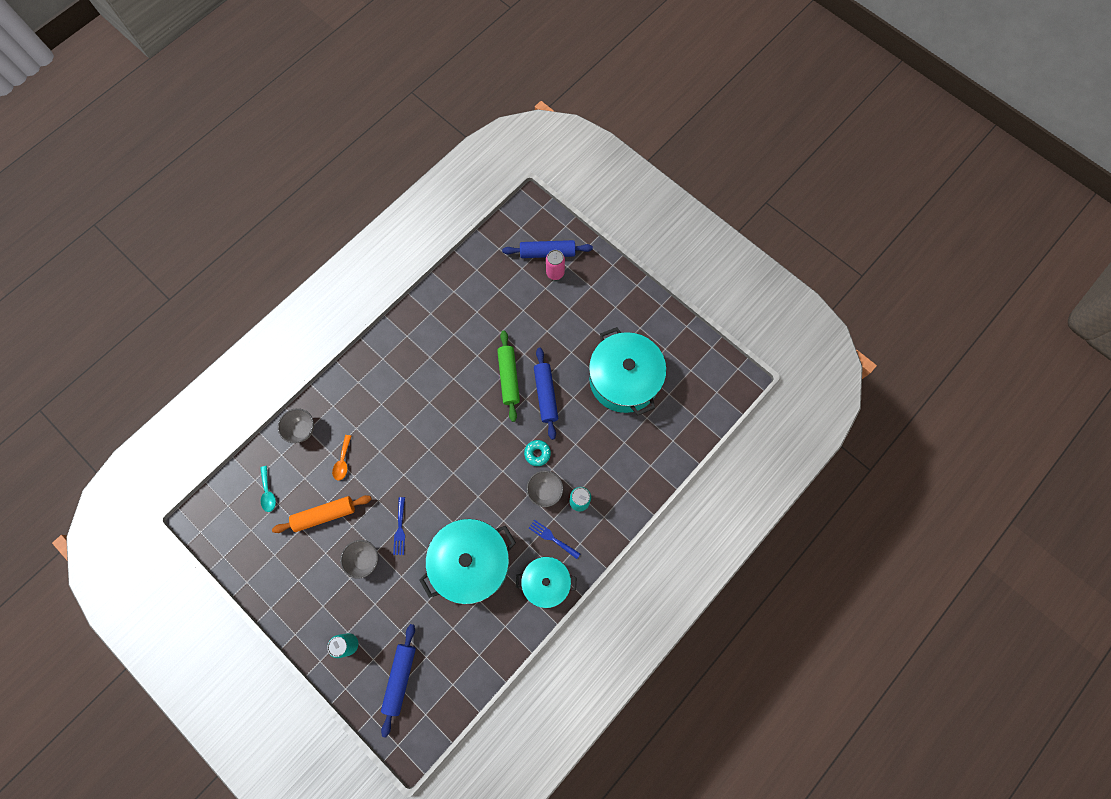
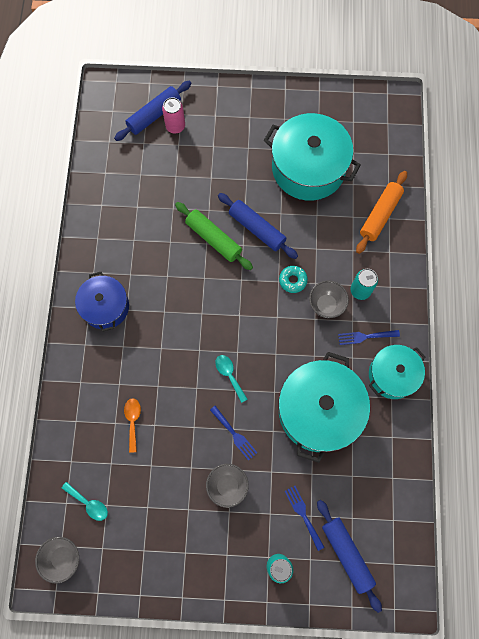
camera: 40 degrees left, 0 degrees up
orange rolling pin [272,495,372,533] -> orange rolling pin moved to [356,171,407,254]
grey bowl [278,408,314,443] -> grey bowl moved to [35,537,79,583]
orange spoon [332,435,351,481] -> orange spoon turned 150 degrees counterclockwise [124,398,141,453]
none -> blue pot [75,272,129,332]
none -> turquoise spoon [215,355,248,403]
none -> blue fork [285,486,325,551]

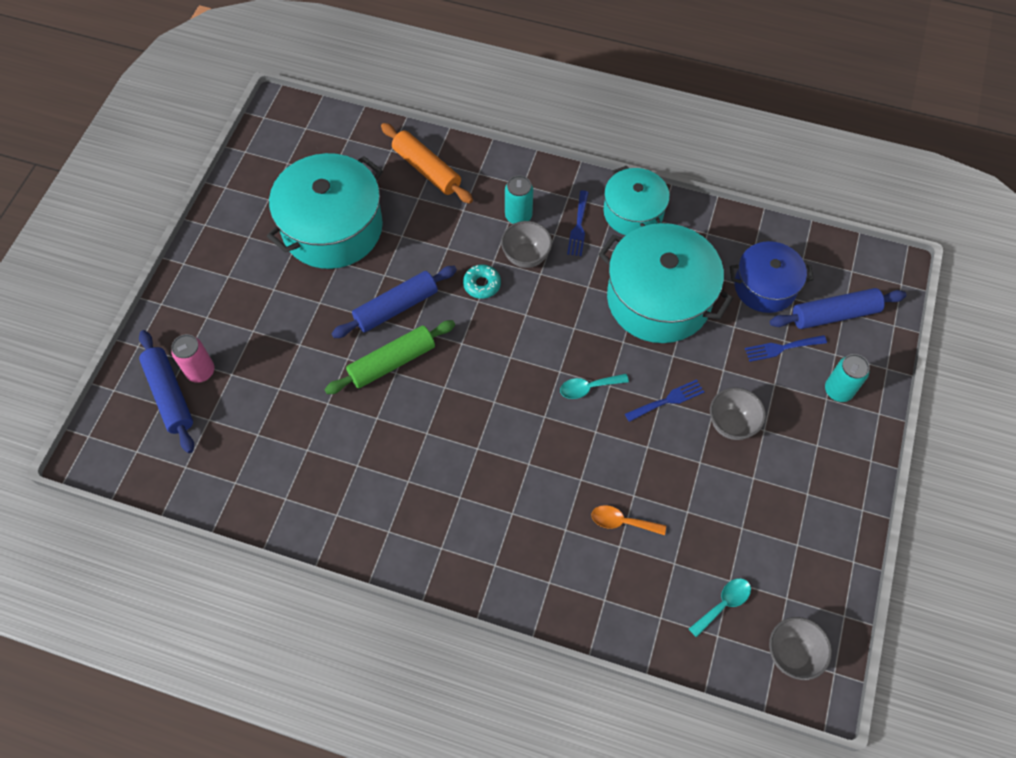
camera: 75 degrees left, 10 degrees down
blue pot [75,272,129,332] -> blue pot moved to [730,241,814,313]

